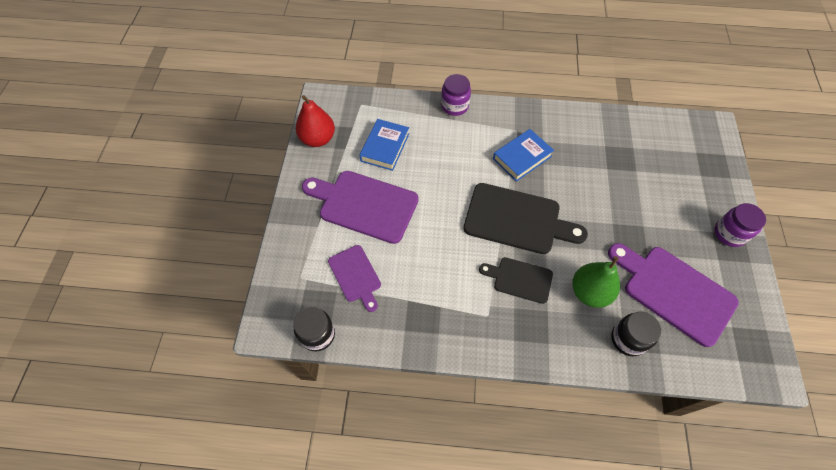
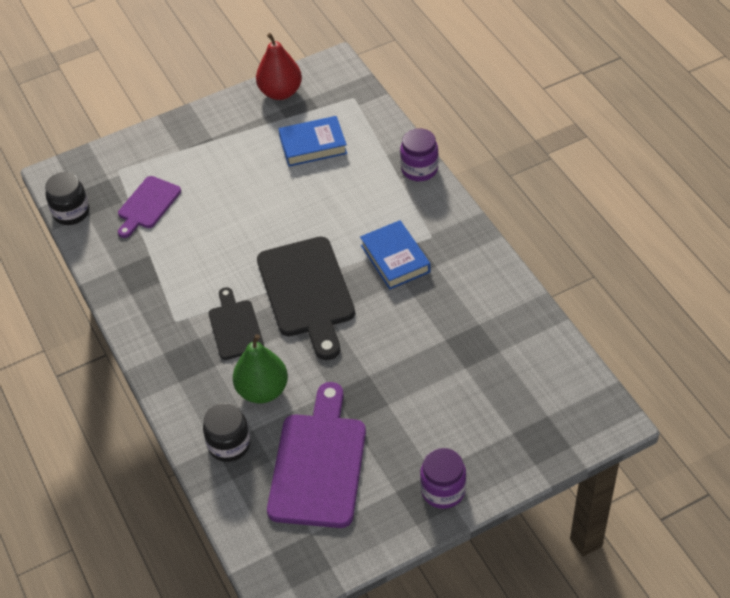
camera: 60 degrees right, 10 degrees down
purple cutting board [302,171,419,244] -> none
blue book [493,129,554,182] -> blue book turned 45 degrees clockwise [360,220,431,289]

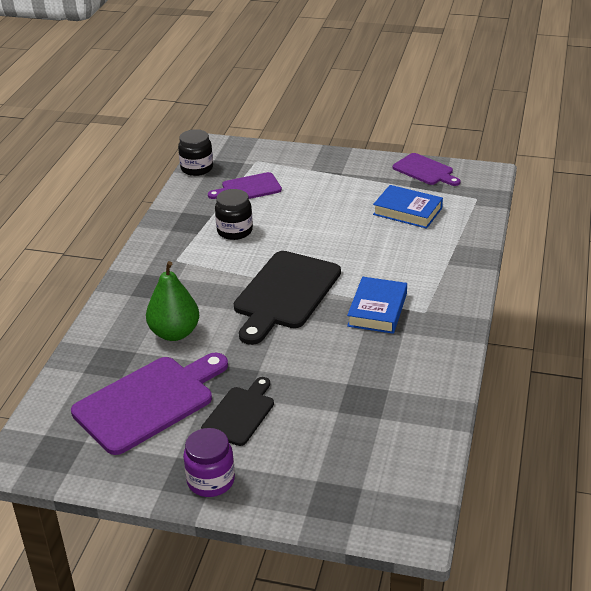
camera: 40 degrees right, 15 degrees down
black jar [203,403,251,462] -> black jar moved to [215,189,253,240]
black cutting board [209,287,264,360] -> black cutting board moved to [201,377,274,446]
red pear [256,33,302,100] -> purple cutting board [393,153,460,186]
purple jar [400,128,439,181] -> none

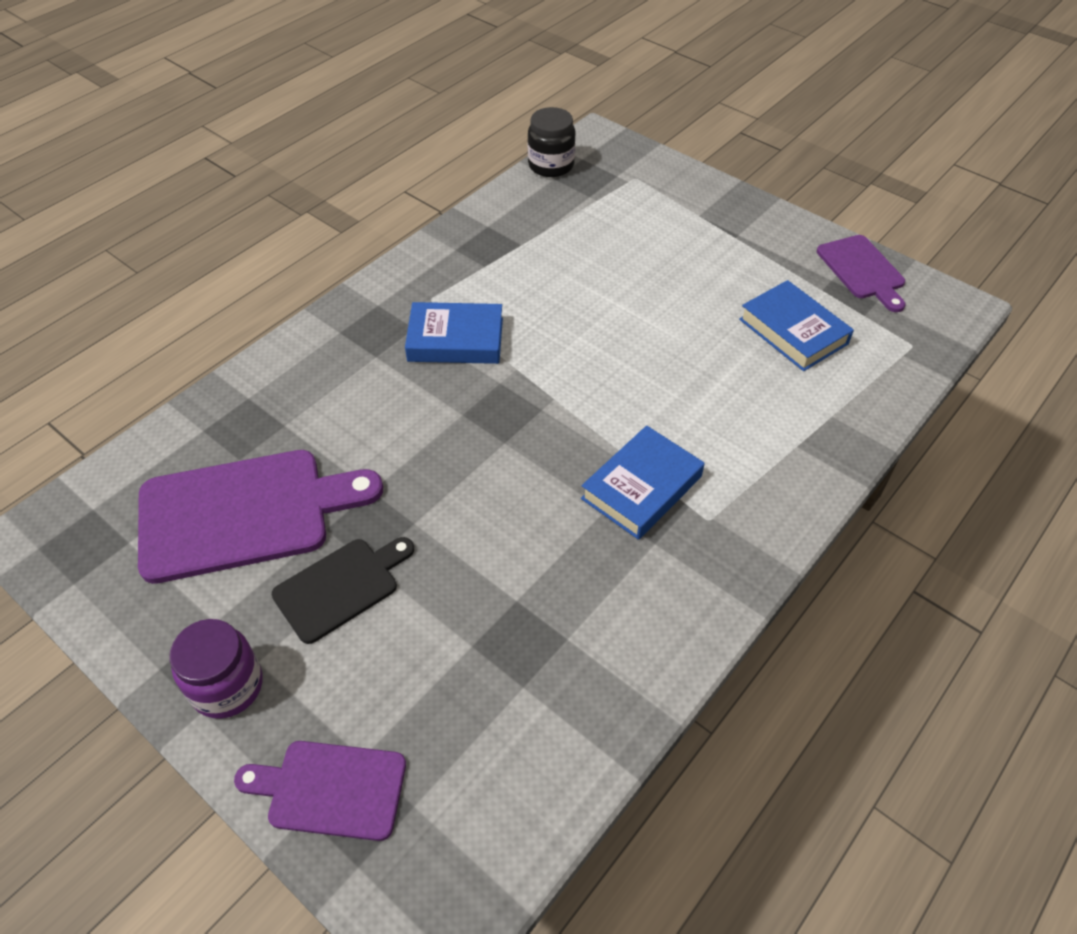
camera: 25 degrees right, 15 degrees up
green pear [146,261,199,341] -> none
purple cutting board [208,172,282,199] -> purple cutting board moved to [234,741,406,841]
black jar [215,189,253,240] -> none
black cutting board [234,251,341,345] -> none
none -> blue book [405,302,503,364]

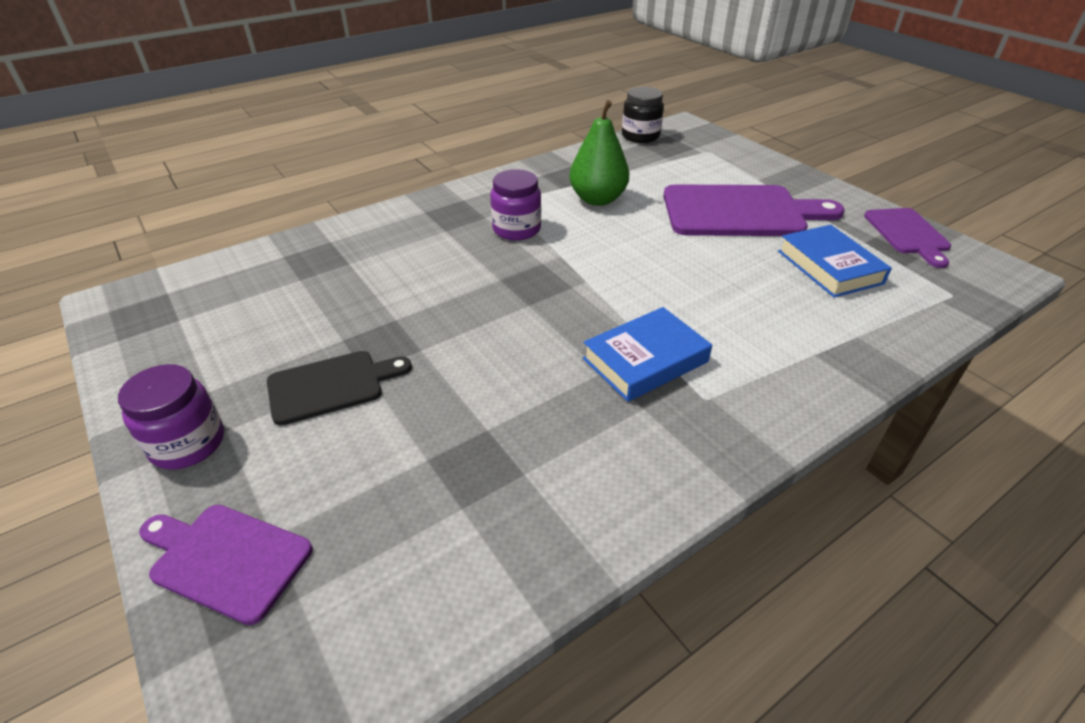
camera: 15 degrees right, 10 degrees down
purple cutting board [138,450,383,584] -> purple cutting board moved to [664,184,845,236]
blue book [405,302,503,364] -> purple jar [490,169,541,240]
none -> green pear [569,100,629,206]

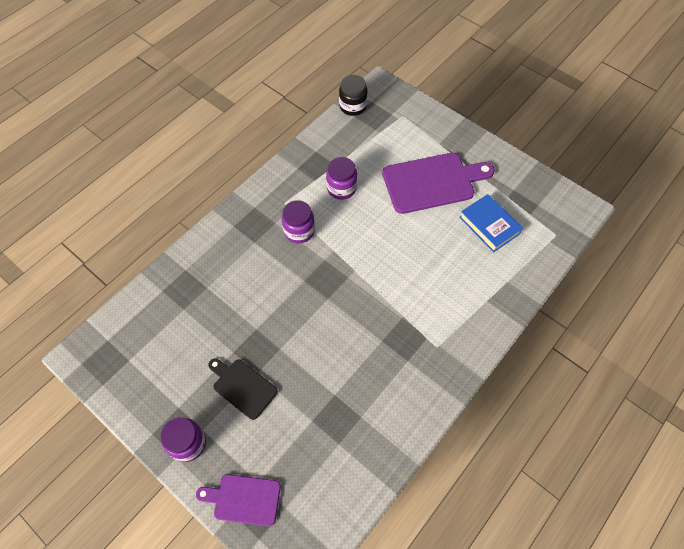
camera: 15 degrees left, 20 degrees up
black cutting board [267,351,412,426] -> black cutting board turned 105 degrees counterclockwise [208,358,278,420]
green pear [569,100,629,206] -> purple jar [326,157,357,199]
blue book [583,307,712,402] -> none
purple cutting board [864,208,951,268] -> none

